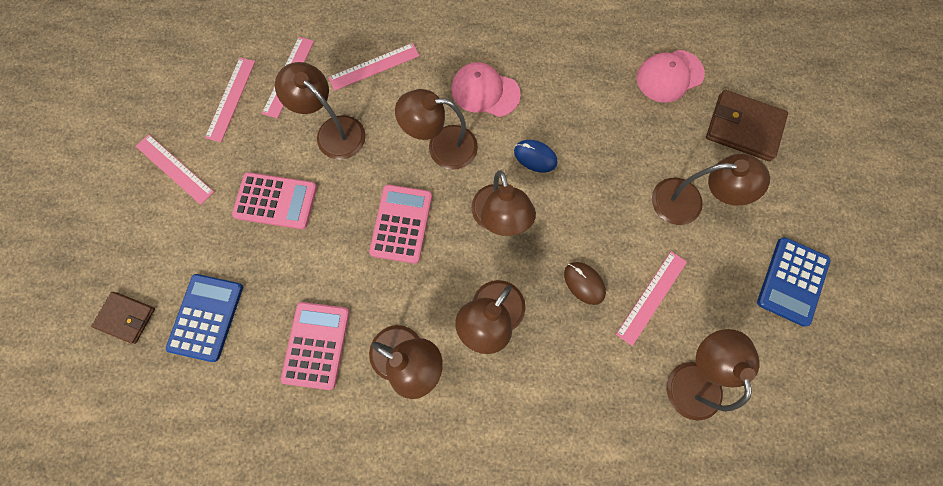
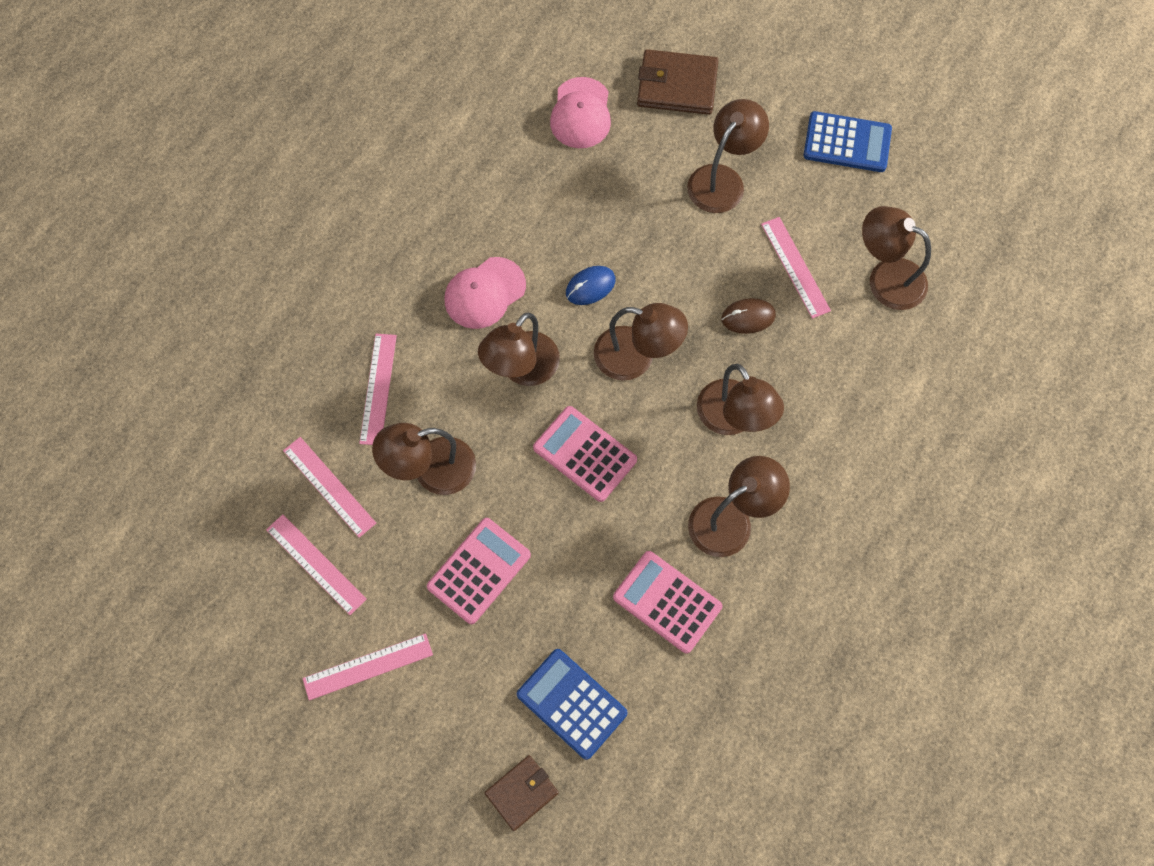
camera: 60 degrees left, 5 degrees down
brown wallet [706,90,788,161] -> brown wallet turned 45 degrees clockwise [637,49,718,115]
blue calculator [757,237,831,327] -> blue calculator turned 45 degrees counterclockwise [803,111,892,172]

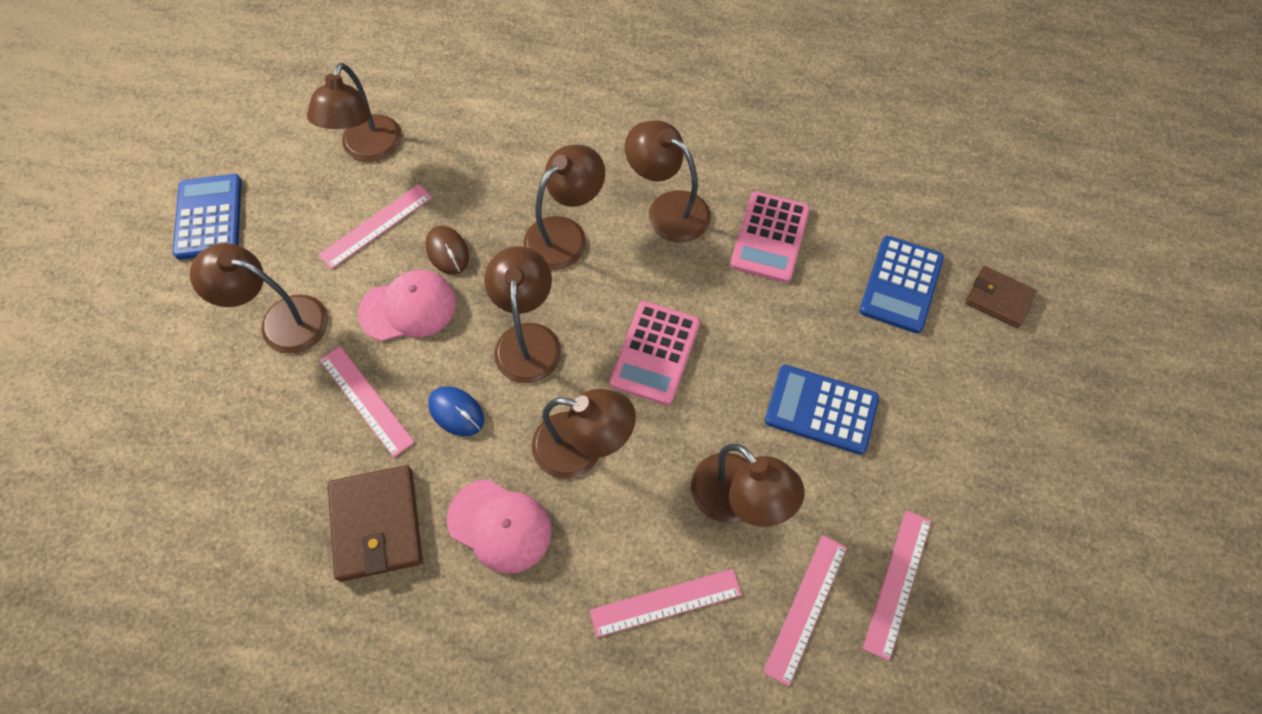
camera: 110 degrees left, 5 degrees down
pink ruler [302,633,433,700] -> pink ruler moved to [320,346,415,457]
pink calculator [427,518,531,624] -> blue calculator [765,365,879,455]
pink cap [550,77,611,148] -> pink cap moved to [358,270,456,341]
brown wallet [637,49,718,115] -> brown wallet moved to [328,465,423,582]

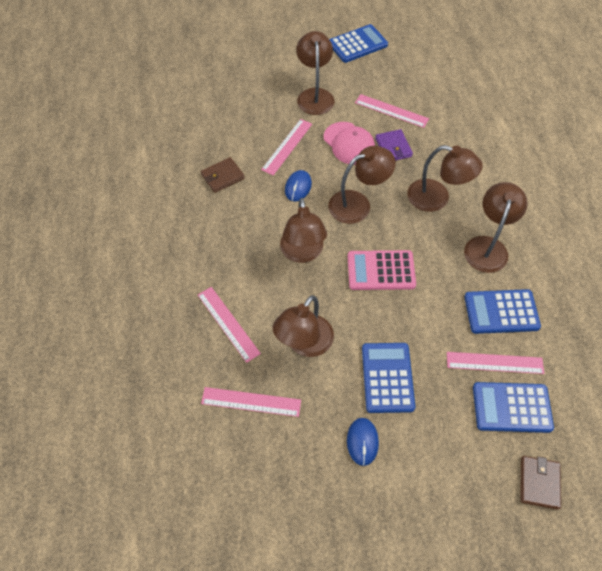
camera: 70 degrees right, 5 degrees down
brown lamp [307,63,402,162] -> none
brown wallet [328,465,423,582] -> brown wallet [201,157,245,193], size x0.63
brown mouse [425,226,469,275] -> purple wallet [375,129,413,161]
pink cap [447,479,552,574] -> none
pink calculator [730,191,810,283] -> blue calculator [464,289,541,334]
pink ruler [863,511,931,661] -> pink ruler moved to [447,352,544,374]
none -> blue mouse [347,418,379,466]

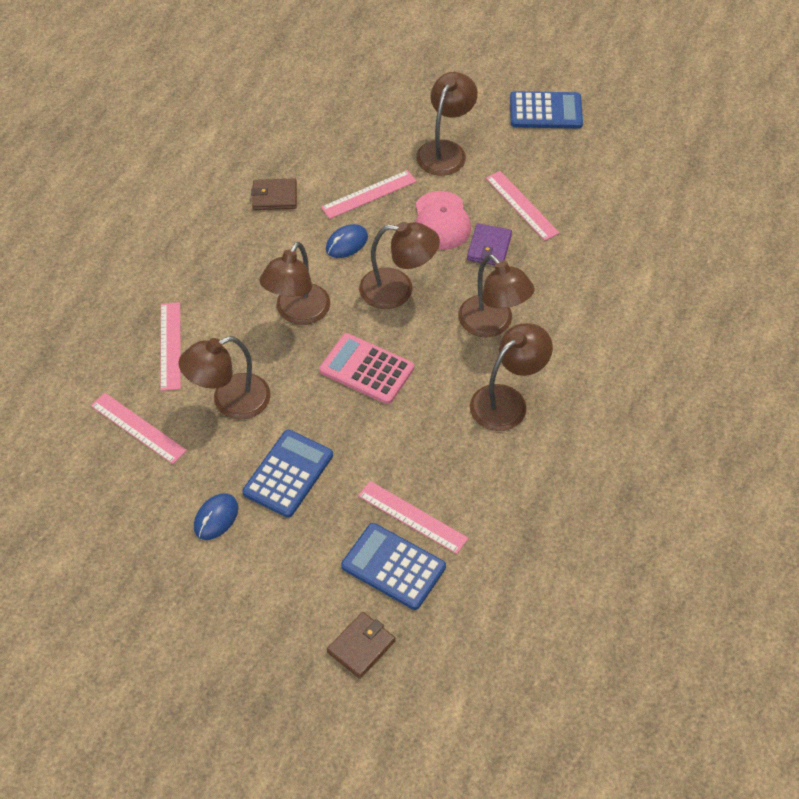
camera: 30 degrees right, 5 degrees down
blue calculator [464,289,541,334] -> none

